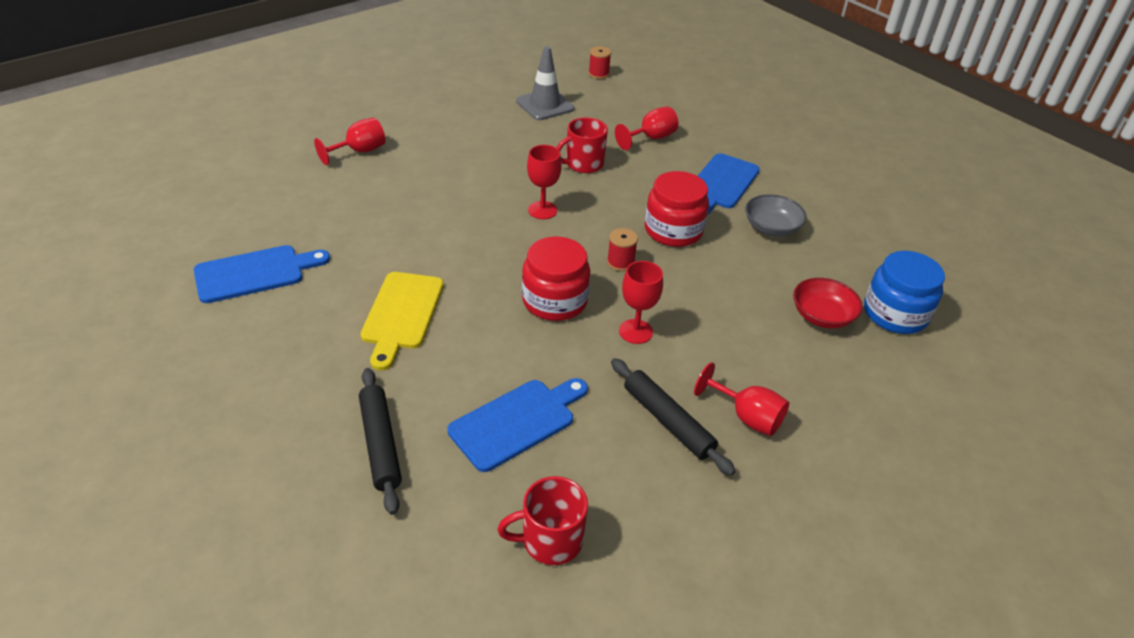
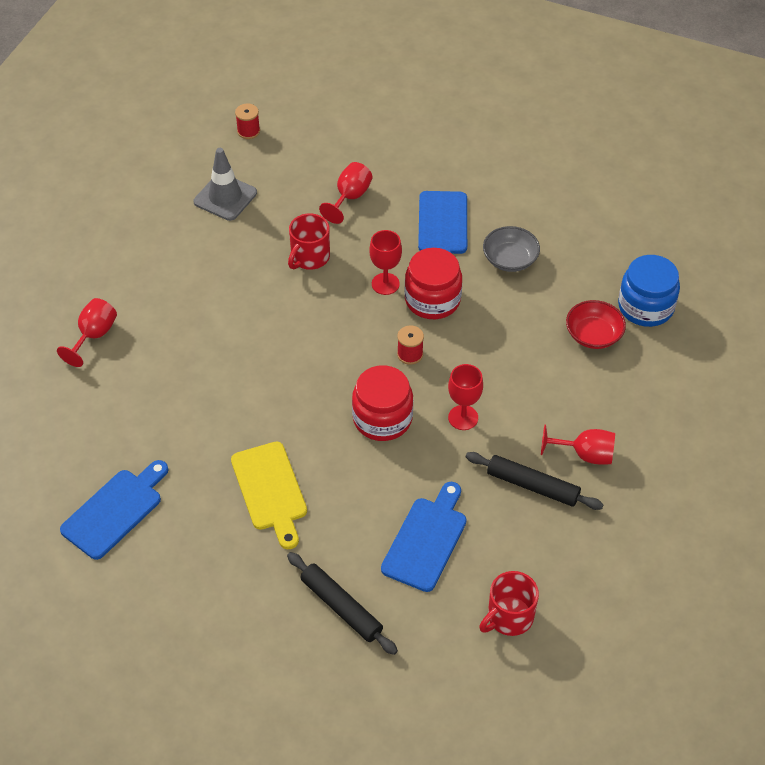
camera: 25 degrees left, 10 degrees up
red goblet [527,145,562,219] -> red goblet moved to [369,230,402,295]

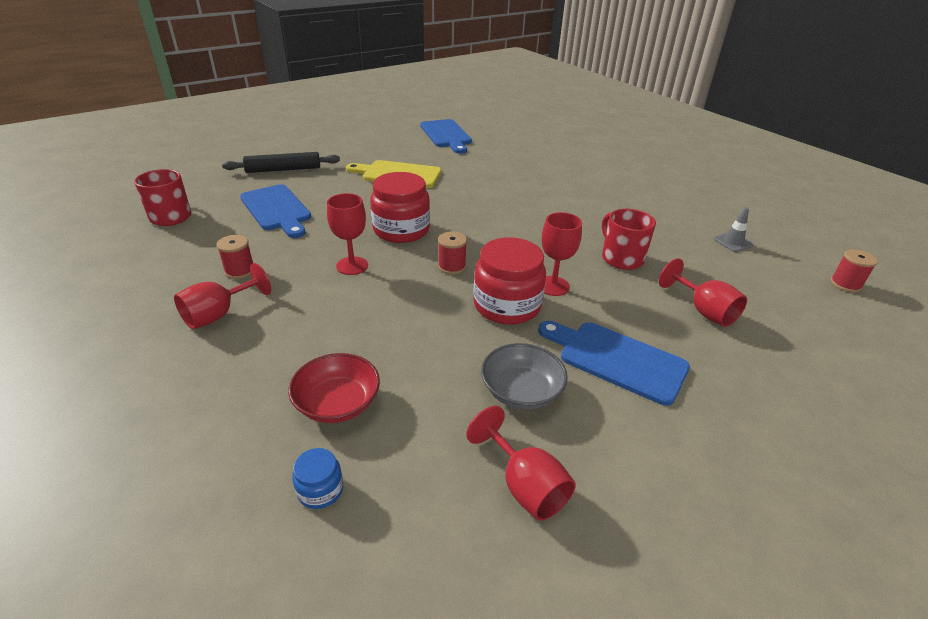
camera: 120 degrees right, 15 degrees down
red goblet [57,298,117,367] -> red goblet moved to [466,406,576,521]
grey traffic cone [194,148,257,221] -> grey traffic cone [714,207,754,252], size x0.55
black rolling pin [466,452,604,510] -> red spool [217,235,253,279]
blue jar [618,255,680,327] -> blue jar [292,448,343,509], size x0.47

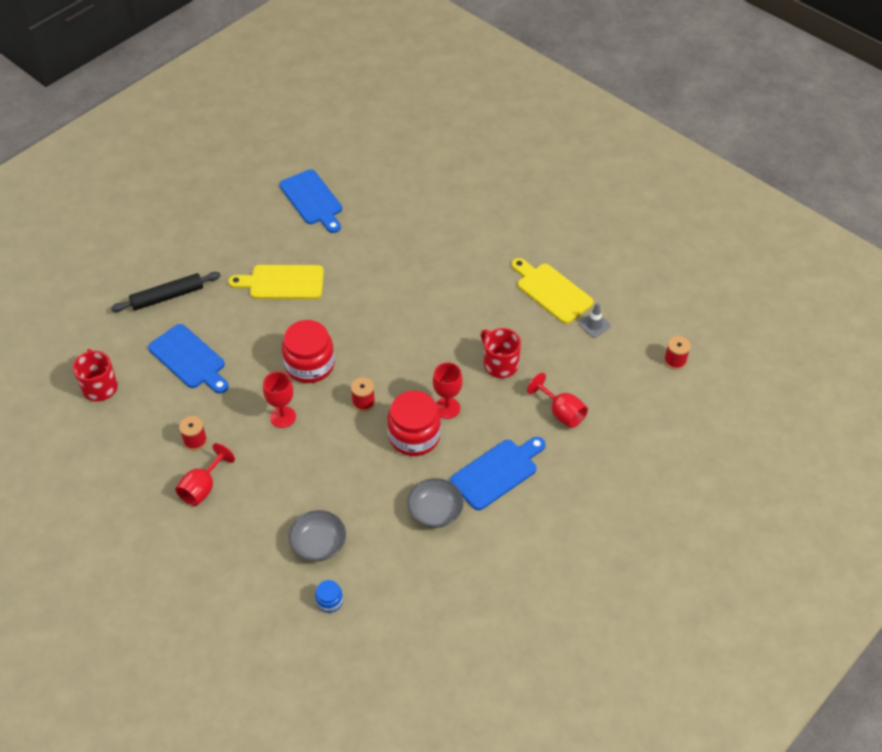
camera: 10 degrees left, 15 degrees up
red bowl [288,353,380,423] -> grey bowl [288,510,346,561]
red goblet [466,406,576,521] -> none
blue cutting board [538,321,690,406] -> blue cutting board turned 120 degrees clockwise [450,437,546,510]
none -> yellow cutting board [511,258,594,324]

